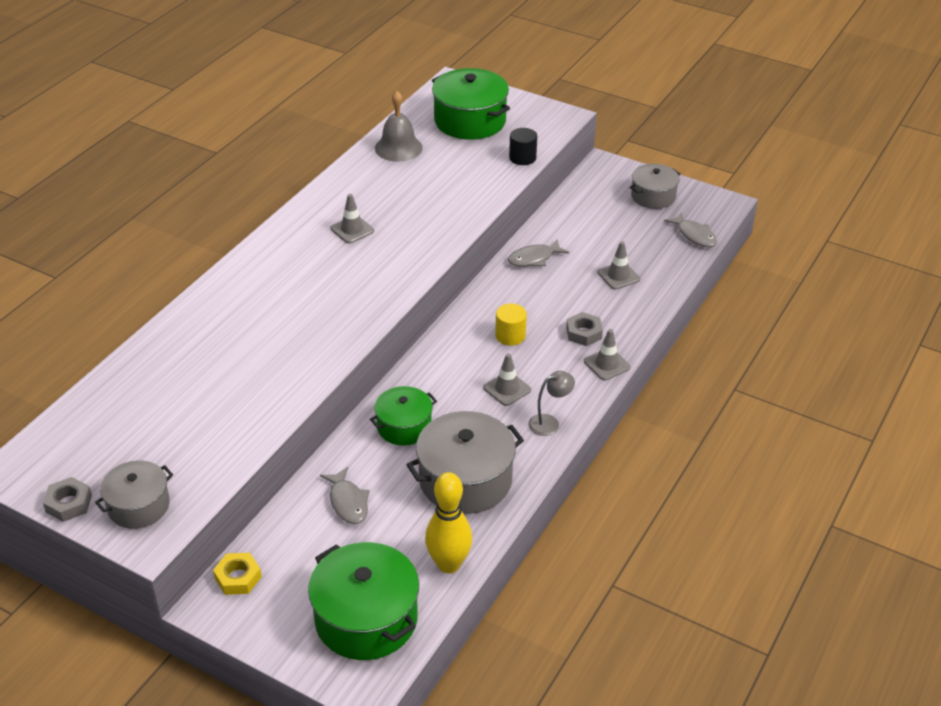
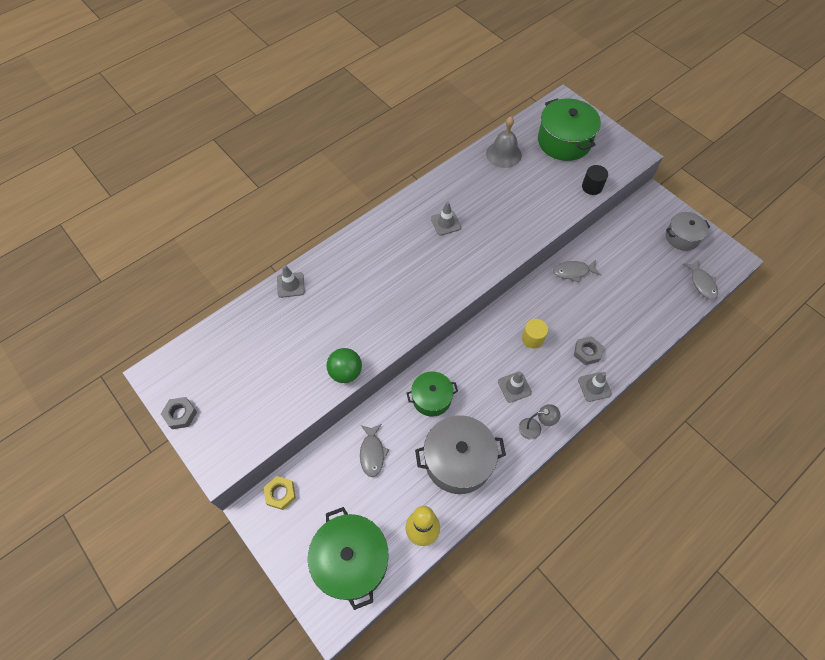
camera: 20 degrees right, 20 degrees up
grey pot [95,460,173,529] -> none
grey traffic cone [598,241,640,290] -> grey traffic cone moved to [277,265,305,298]
none -> green ball [326,348,362,383]

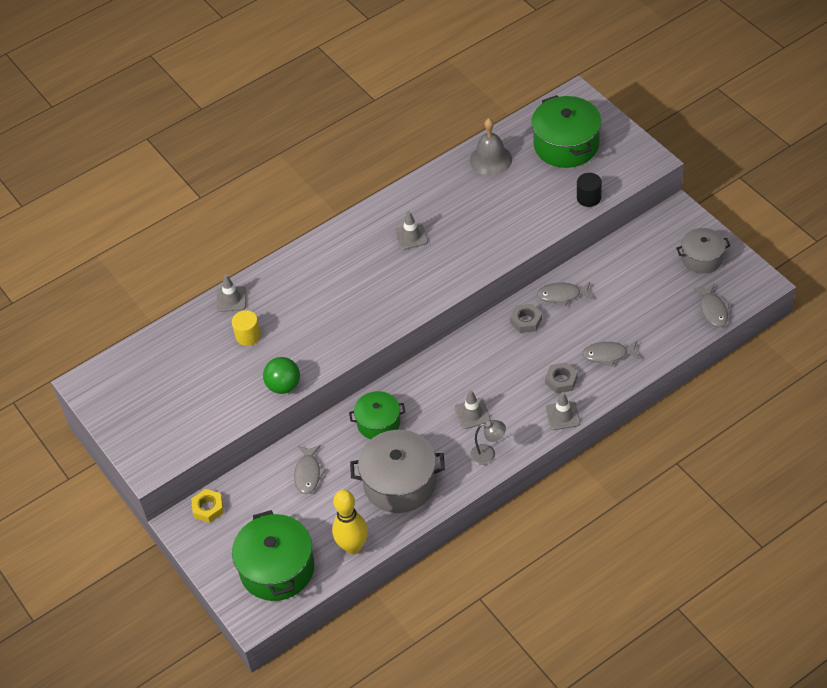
camera: 10 degrees right, 10 degrees down
grey nut [161,397,197,429] -> grey nut moved to [510,304,542,333]
yellow cylinder [522,319,548,349] -> yellow cylinder moved to [232,310,261,346]
none -> grey fish [582,341,640,367]

